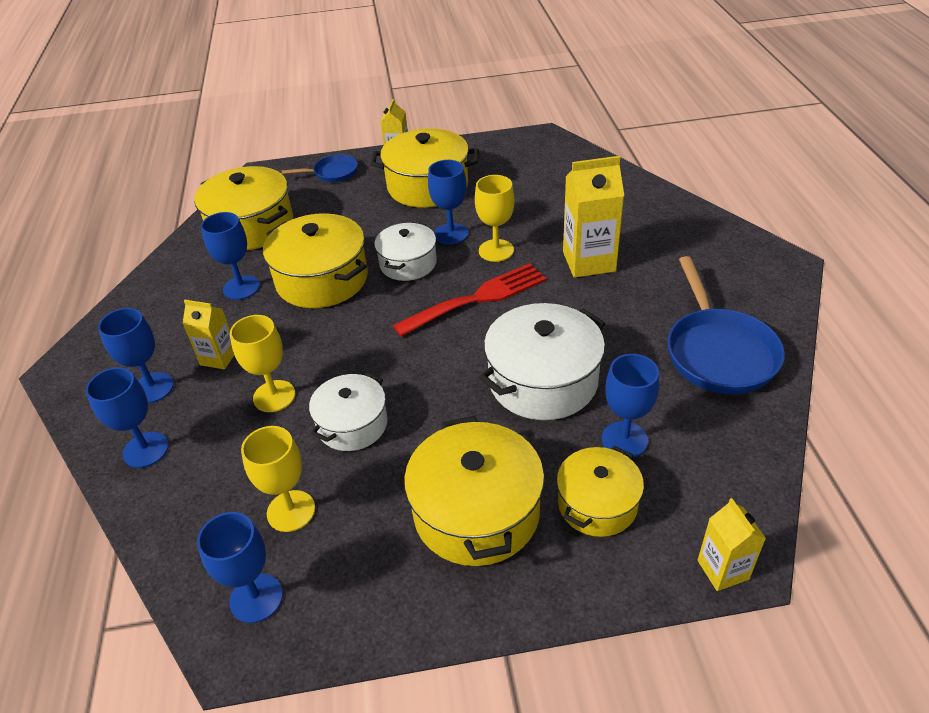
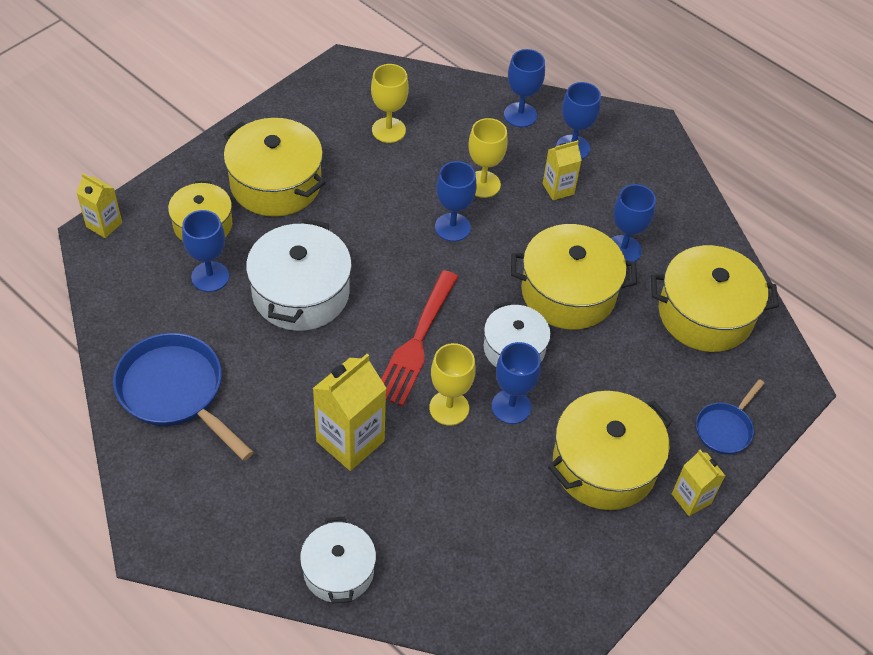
camera: 135 degrees right, 10 degrees up
blue goblet [197,512,283,623] -> blue goblet moved to [435,161,477,242]
white pot [309,372,388,451] -> white pot moved to [300,517,376,604]

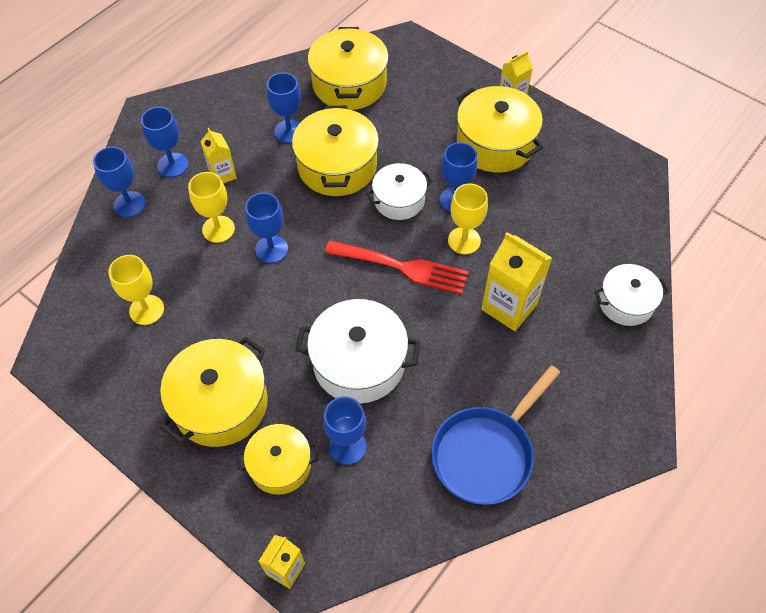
camera: 90 degrees left, 5 degrees up
blue pan [696,379,765,455] -> none

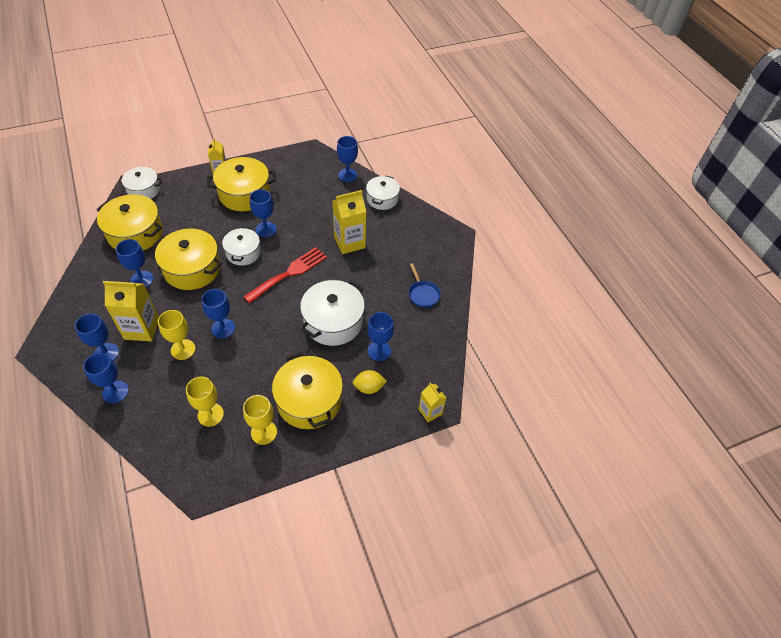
camera: 65 degrees left, 5 degrees down
yellow carton [200,128,237,184] -> yellow carton [103,281,159,341], size x1.72
yellow pot [237,424,319,495] -> yellow lemon [353,370,387,394]
blue pan [431,365,560,505] -> blue pan [409,263,441,308], size x0.55
yellow goblet [448,183,488,254] -> yellow goblet moved to [243,395,277,445]
none -> white pot [118,167,162,199]
none -> blue goblet [337,136,358,182]

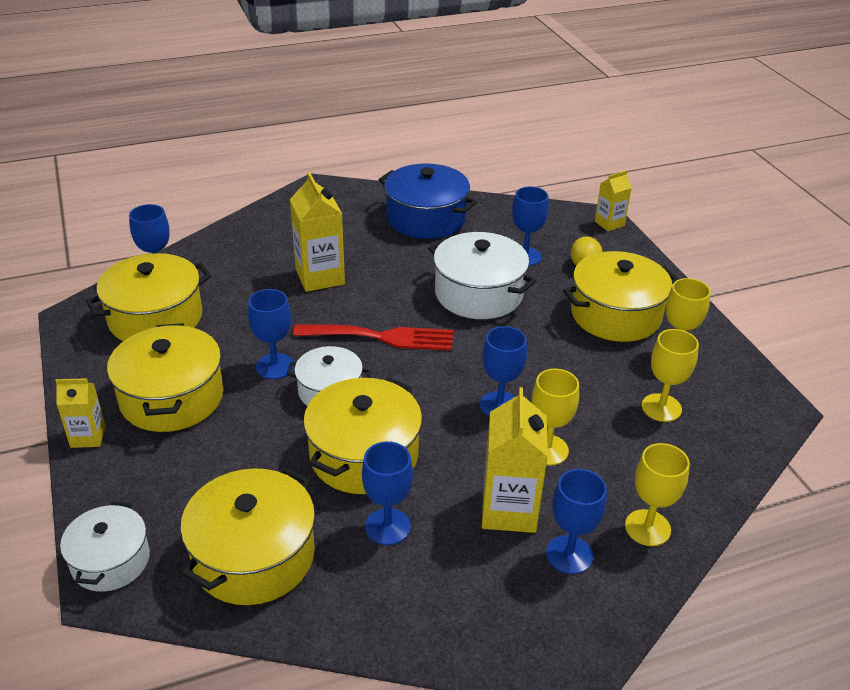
camera: 85 degrees left, 15 degrees down
blue goblet [83,353,129,403] -> yellow goblet [625,443,690,546]
red fork [244,247,327,303] -> red fork turned 135 degrees clockwise [293,324,453,351]
white pot [366,175,400,210] -> none
blue pan [409,263,441,308] -> blue pot [379,163,477,239]
none -> yellow pot [85,253,212,341]

